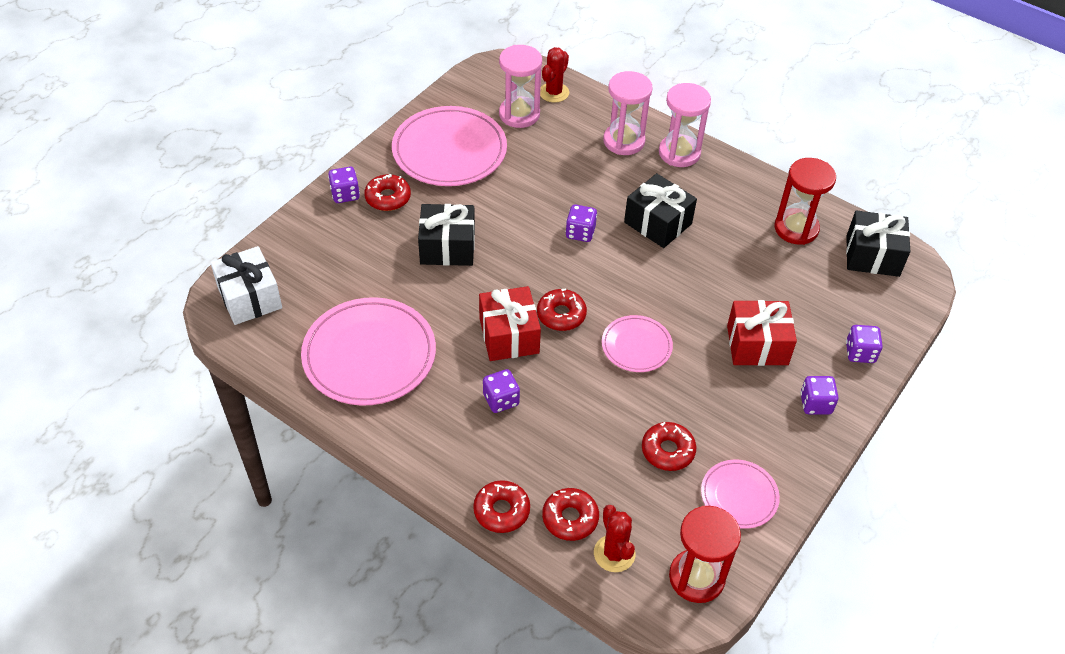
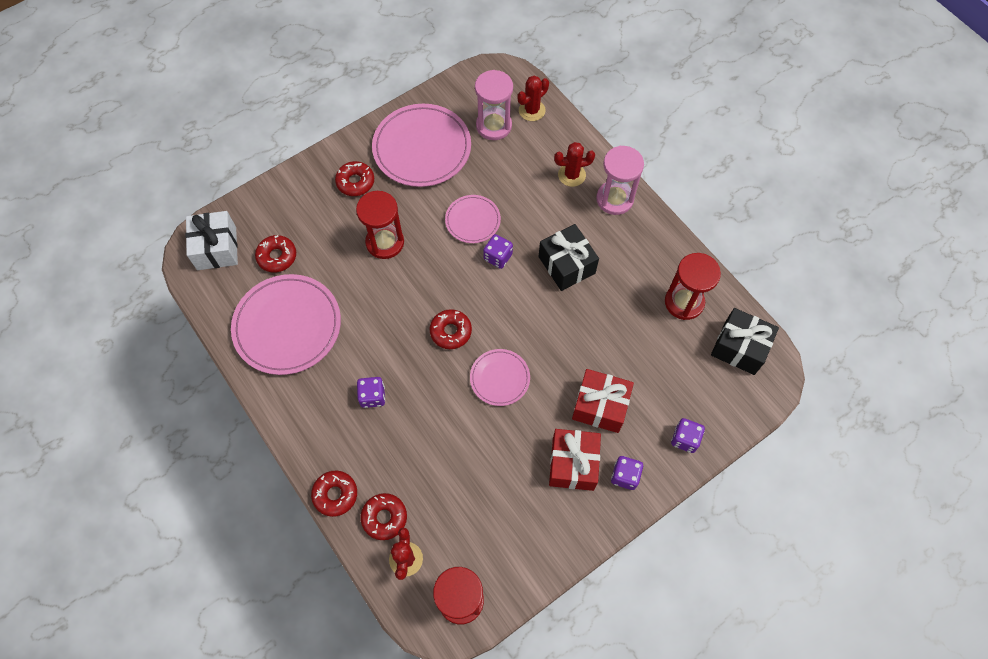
camera: 20 degrees right, 15 degrees up
purple dice [328,167,360,203] -> none
black gift [418,204,475,266] -> red hourglass [356,191,404,259]
red gift [479,286,541,361] -> red gift moved to [549,429,601,491]
pink hourglass [603,71,653,155] -> red cactus [554,142,595,187]
red donut [642,422,696,471] -> red donut moved to [255,235,296,273]
pink plate [701,460,780,529] -> pink plate moved to [445,195,501,243]

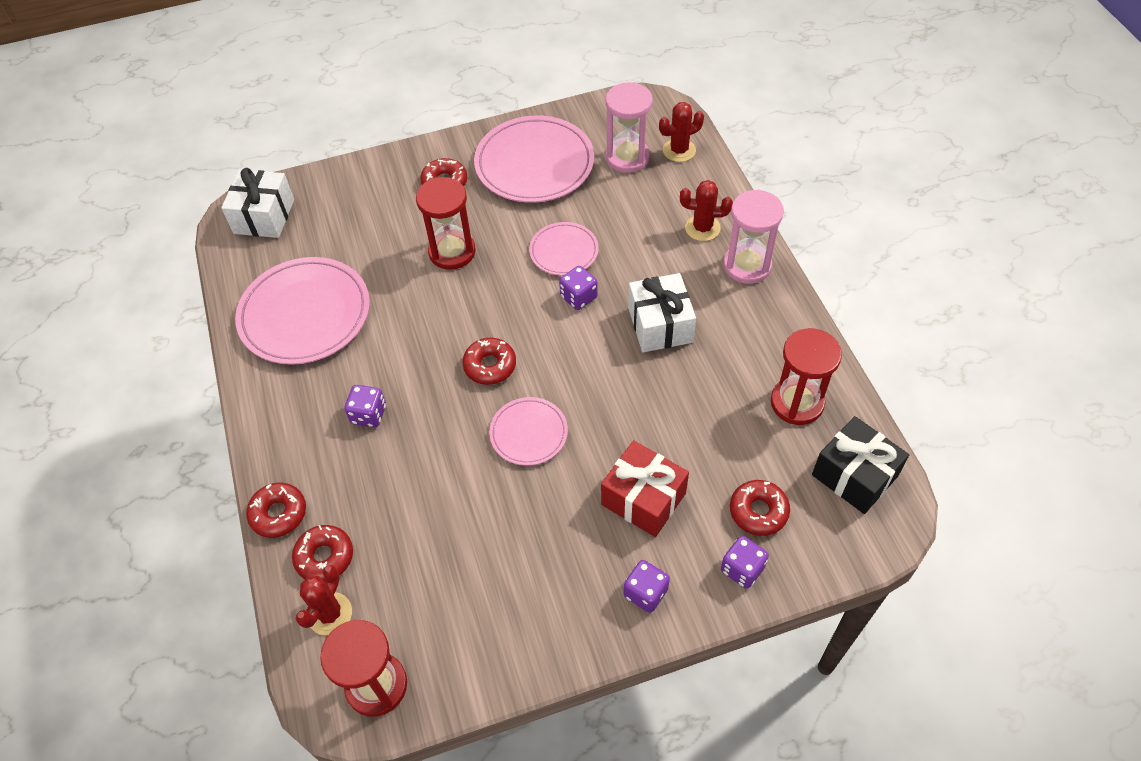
camera: 20 degrees right, 10 degrees down
red donut [255,235,296,273] -> red donut moved to [730,480,790,536]
black gift [538,224,599,291] -> white gift [628,273,696,352]
red gift [549,429,601,491] -> none

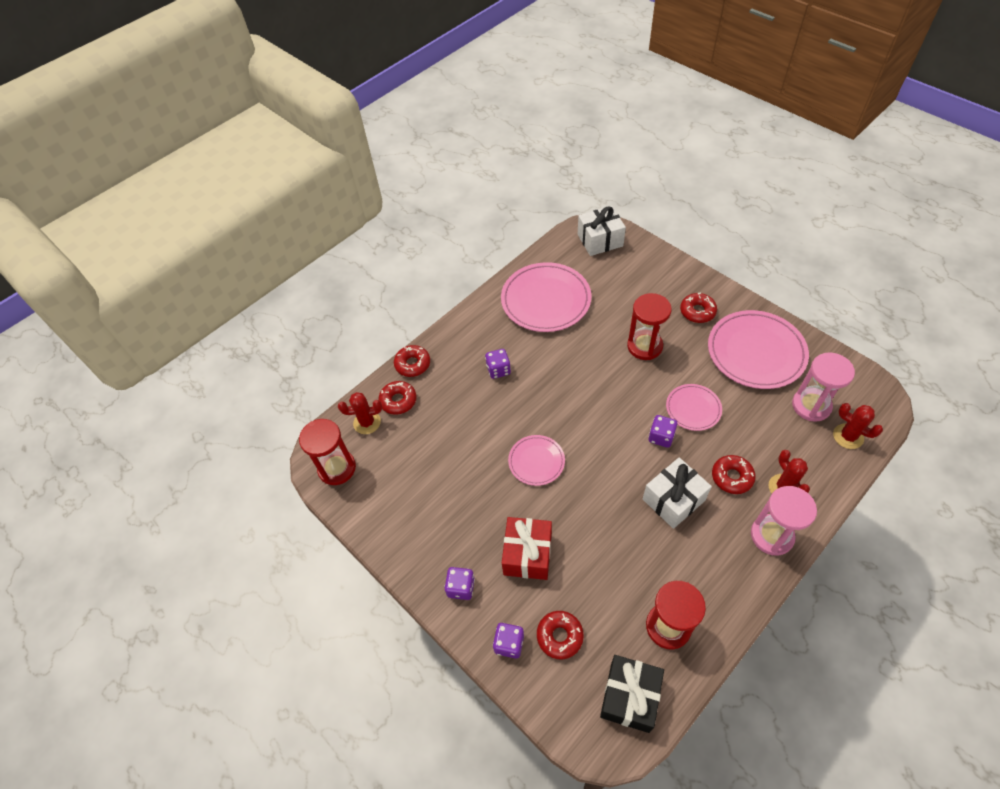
camera: 65 degrees right, 0 degrees up
red donut [462,338,516,385] -> red donut moved to [712,455,756,494]

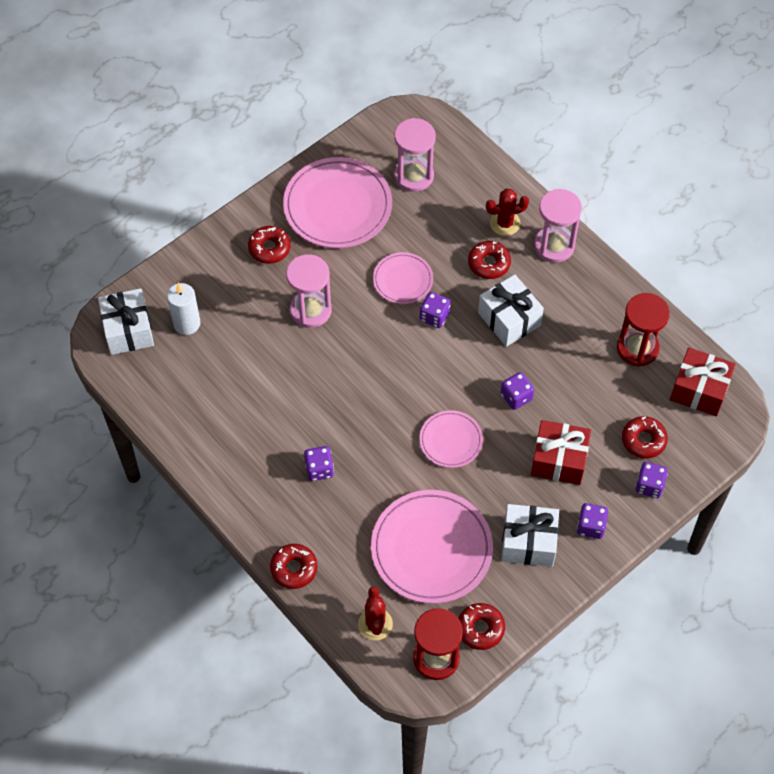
camera: 90 degrees left, 5 degrees up
red donut [379,381,416,415] -> red donut moved to [458,603,505,650]
pink plate [501,262,591,332] -> pink plate moved to [371,490,493,604]
black gift [600,655,664,733] -> red gift [670,348,736,416]
red hourglass [627,293,672,360] -> pink hourglass [286,254,332,328]
red cactus [833,403,883,449] -> none
none -> white candle [167,282,201,335]
none -> purple dice [501,372,534,410]
none -> white gift [501,504,559,567]

